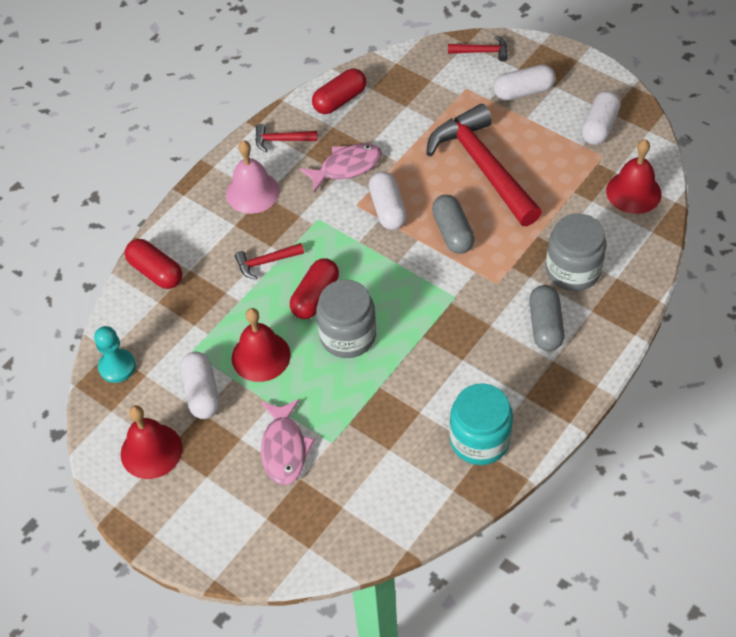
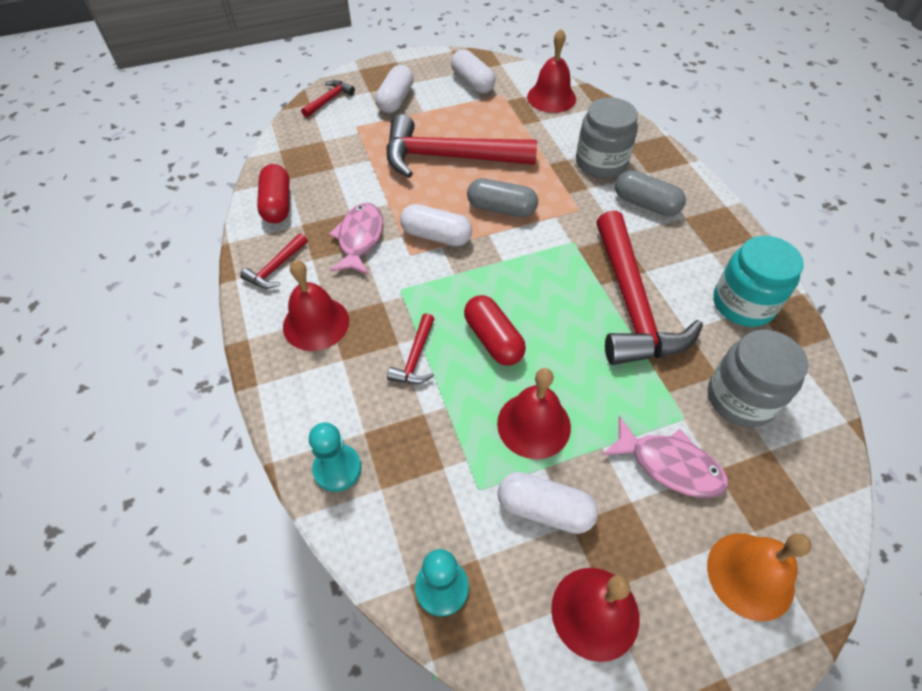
camera: 60 degrees left, 0 degrees up
red capsule [125,239,182,289] -> turquoise pawn [309,422,361,492]
pink bell [226,140,280,214] -> red bell [283,260,349,351]
grey jar [316,279,376,358] -> grey jar moved to [708,330,808,427]
none -> red hammer [596,211,703,365]
none -> orange bell [707,533,812,621]

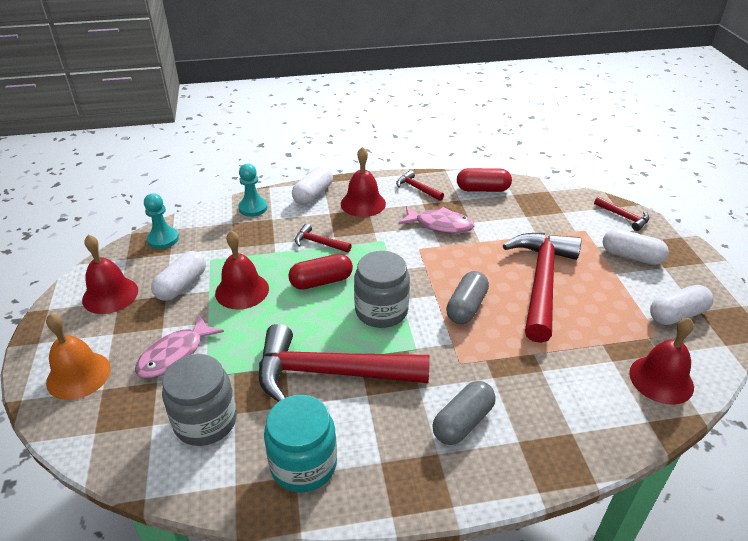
camera: 100 degrees right, 15 degrees down
white capsule [400,204,472,246] -> white capsule moved to [292,166,333,205]
grey jar [576,98,638,178] -> grey jar moved to [354,251,410,328]

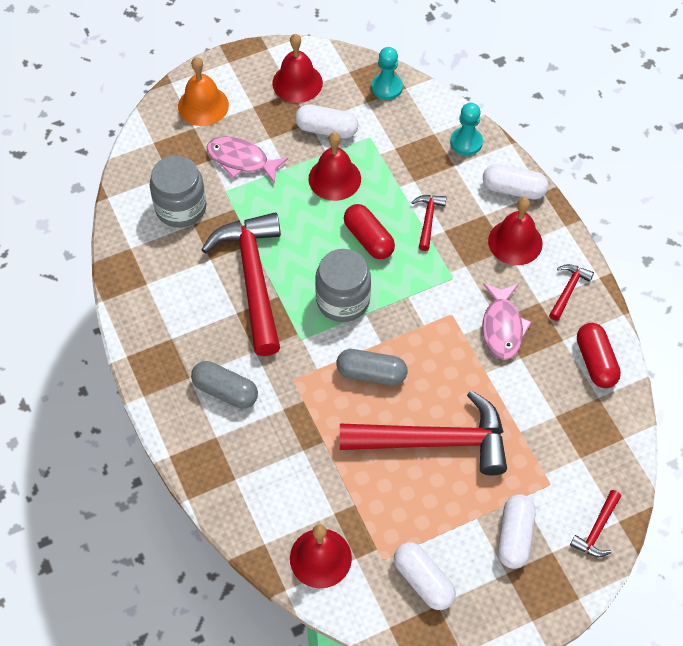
camera: 75 degrees right, 20 degrees up
turquoise jar [264,395,337,492] -> none

